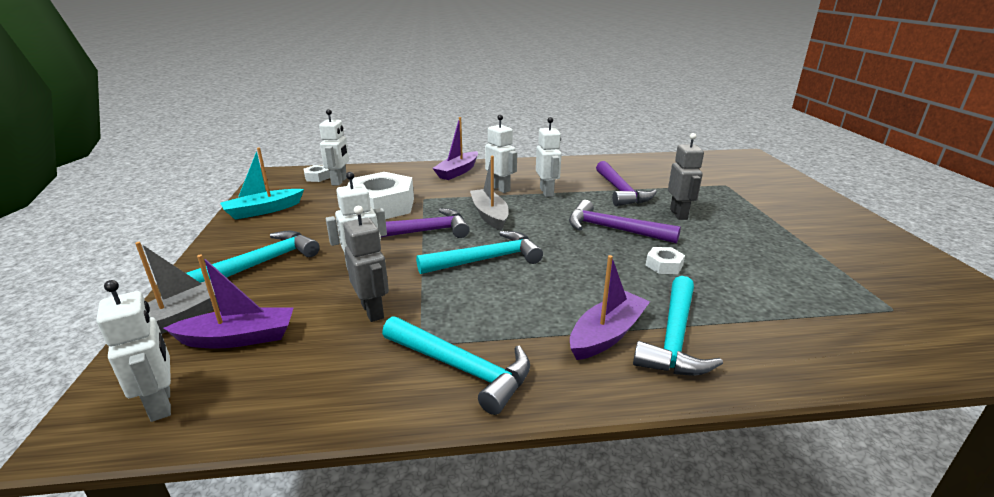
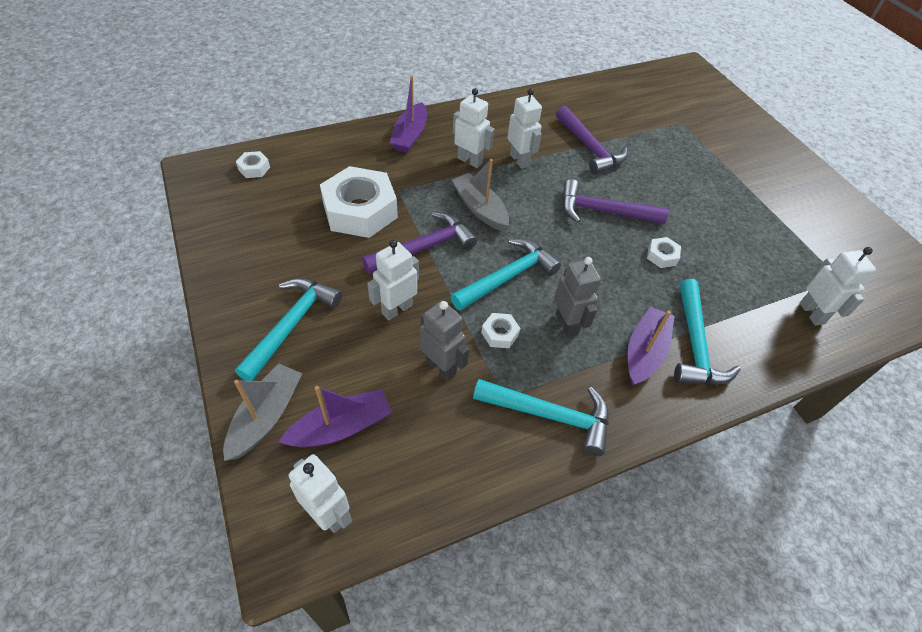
camera: 20 degrees left, 25 degrees up
turquoise boat [220,148,304,220] -> none
white robot [319,109,349,186] -> white robot moved to [800,247,876,326]
grey robot [668,133,704,220] -> grey robot moved to [554,257,601,338]
none -> white nut [481,313,520,348]

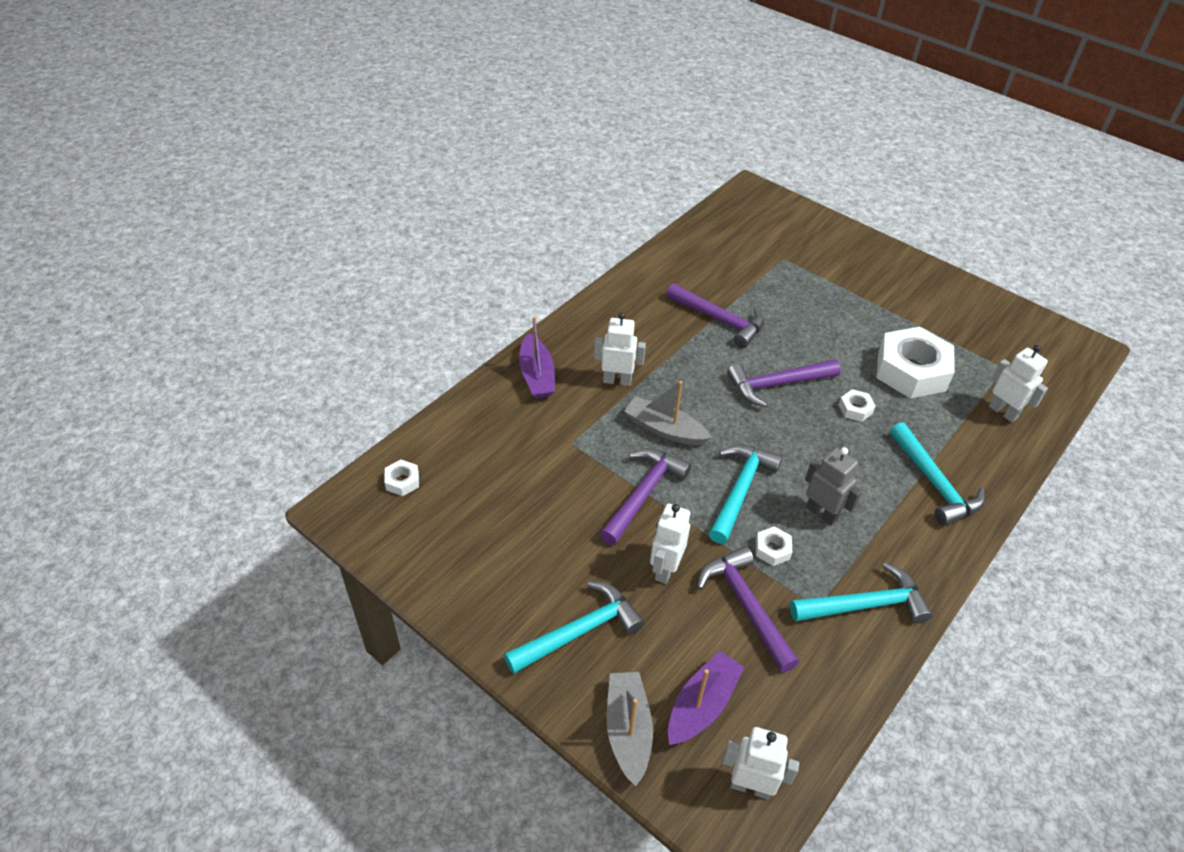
camera: 25 degrees left, 5 degrees down
turquoise hammer [235,278,342,381] -> turquoise hammer turned 60 degrees clockwise [504,581,645,674]
white nut [320,166,398,238] -> white nut moved to [876,327,954,399]
grey robot [420,301,469,381] -> purple hammer [697,546,799,673]
white robot [507,88,542,169] -> none
purple boat [628,306,674,385] -> none

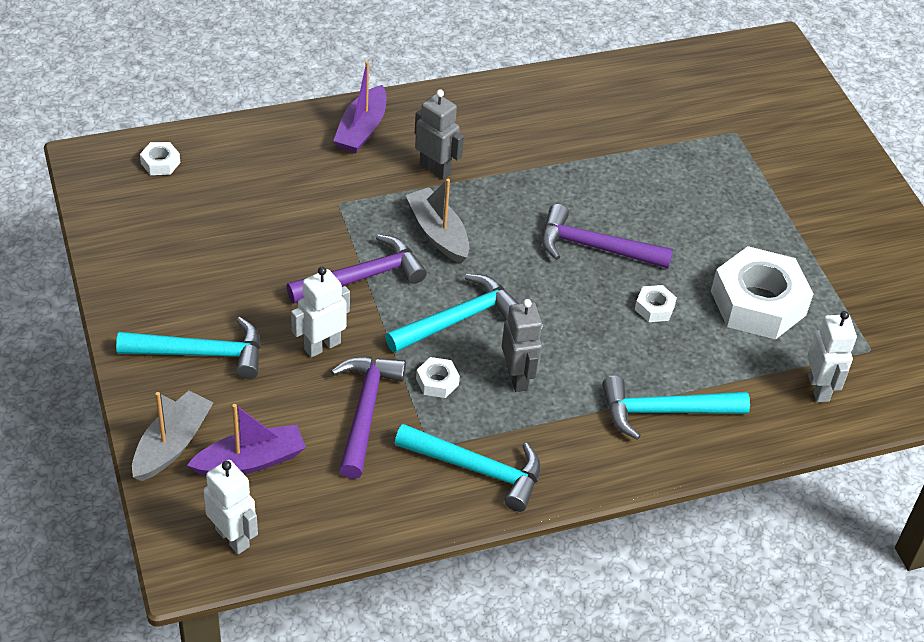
camera: 30 degrees right, 0 degrees up
white robot [594,312,646,386] -> grey robot [415,89,464,180]
purple hammer [666,283,764,348] -> none
turquoise hammer [890,422,985,526] -> turquoise hammer turned 75 degrees clockwise [602,376,750,440]

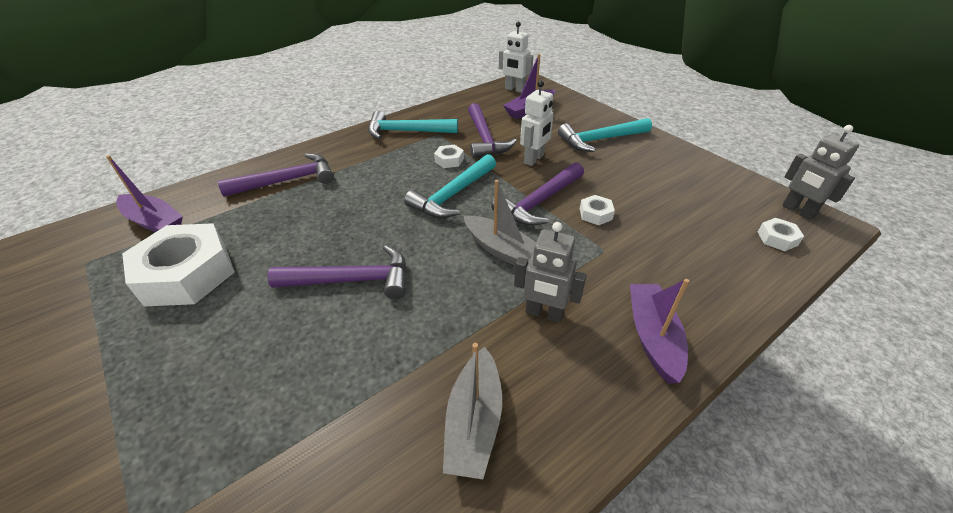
camera: 165 degrees right, 5 degrees down
grey boat [132,391,214,481] -> grey boat moved to [443,343,502,479]
grey robot [502,299,542,392] -> grey robot moved to [782,125,859,220]
turquoise hammer [602,376,750,440] -> purple hammer [218,153,334,197]
white nut [635,285,677,322] -> white nut moved to [580,195,615,225]
white robot [807,311,857,402] -> purple boat [106,155,183,232]

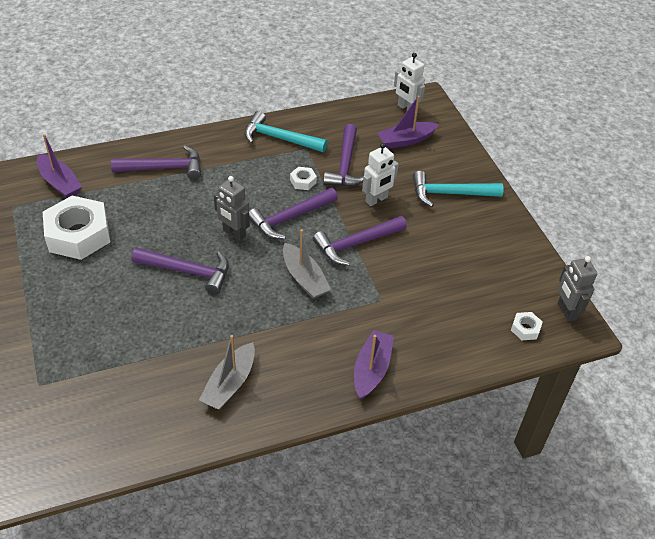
camera: 15 degrees right, 5 degrees up
turquoise hammer [404,154,496,218] -> purple hammer [249,188,338,239]
grey robot [514,222,587,323] -> grey robot moved to [214,176,250,241]
white nut [580,195,615,225] -> none

